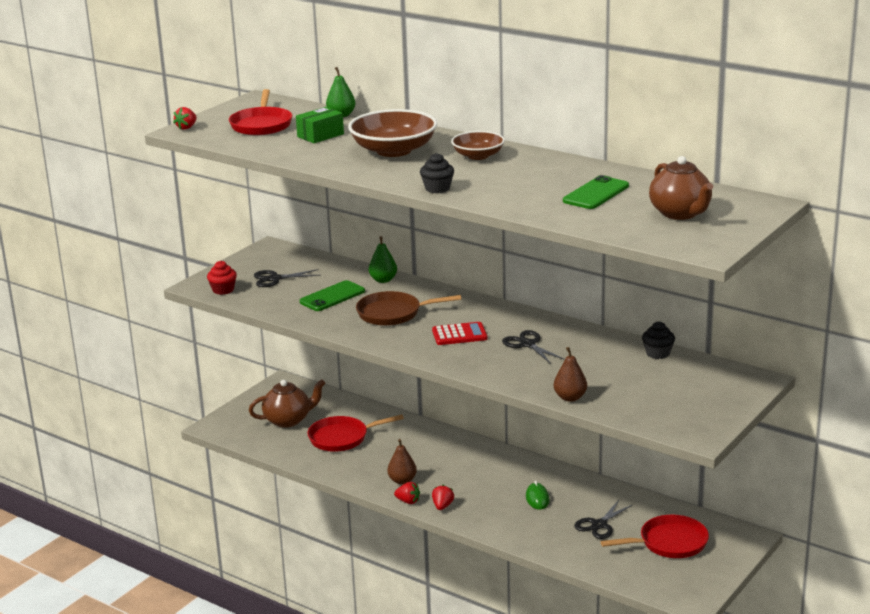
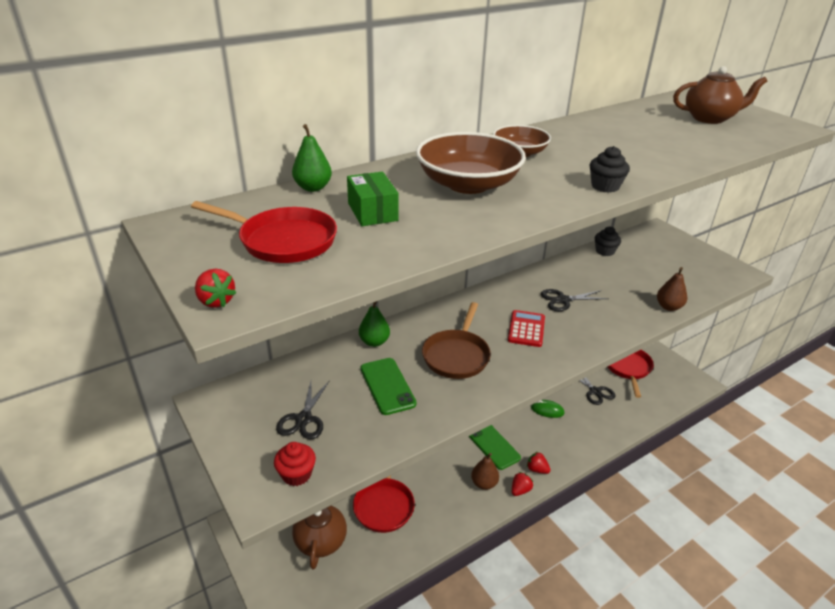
camera: 70 degrees left, 10 degrees up
green phone [563,175,629,209] -> green phone moved to [469,425,521,470]

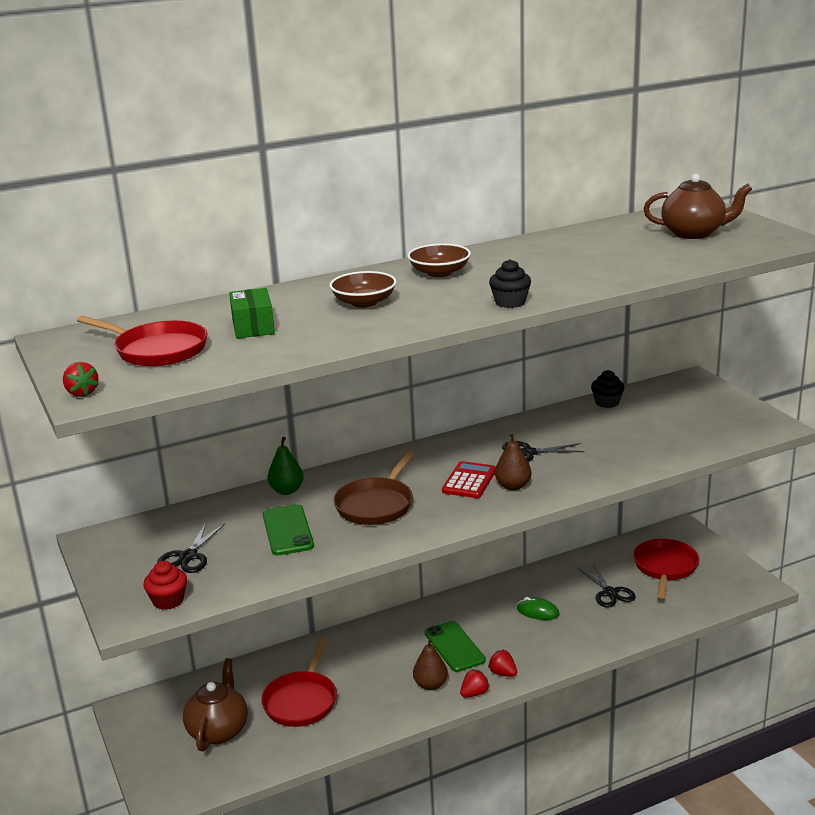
camera: 10 degrees right, 10 degrees down
green pear [292,124,332,192] -> none
brown bowl [416,132,526,194] -> brown bowl [329,271,397,308], size x0.60
brown pear [657,267,687,311] -> brown pear moved to [495,432,531,490]

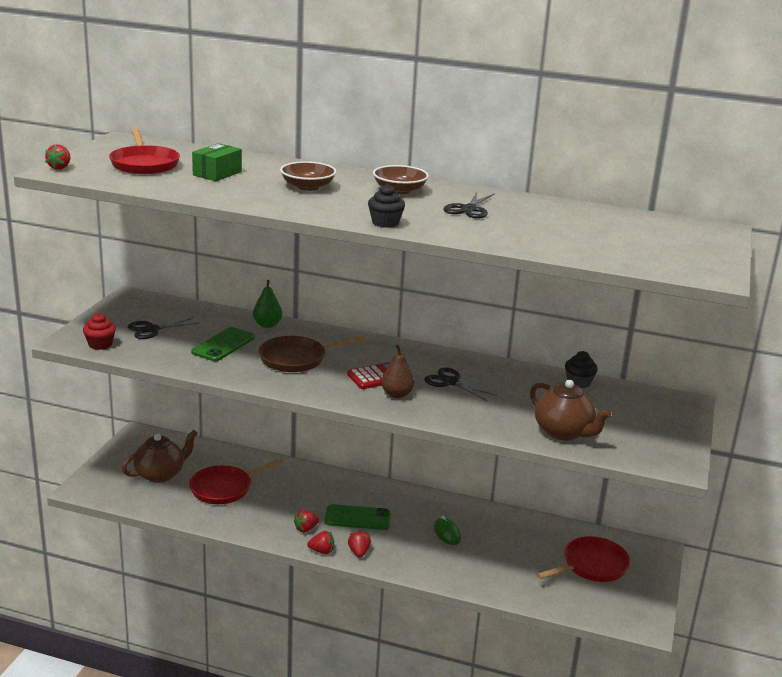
camera: 40 degrees right, 0 degrees up
brown pear [413,637,448,690] -> red strawberry [294,510,319,532]
green phone [425,621,486,672] -> green phone turned 75 degrees clockwise [325,504,391,530]
black scissors [579,565,636,607] -> black scissors moved to [444,192,495,219]
brown teapot [643,174,752,239] -> brown teapot moved to [530,380,612,440]

